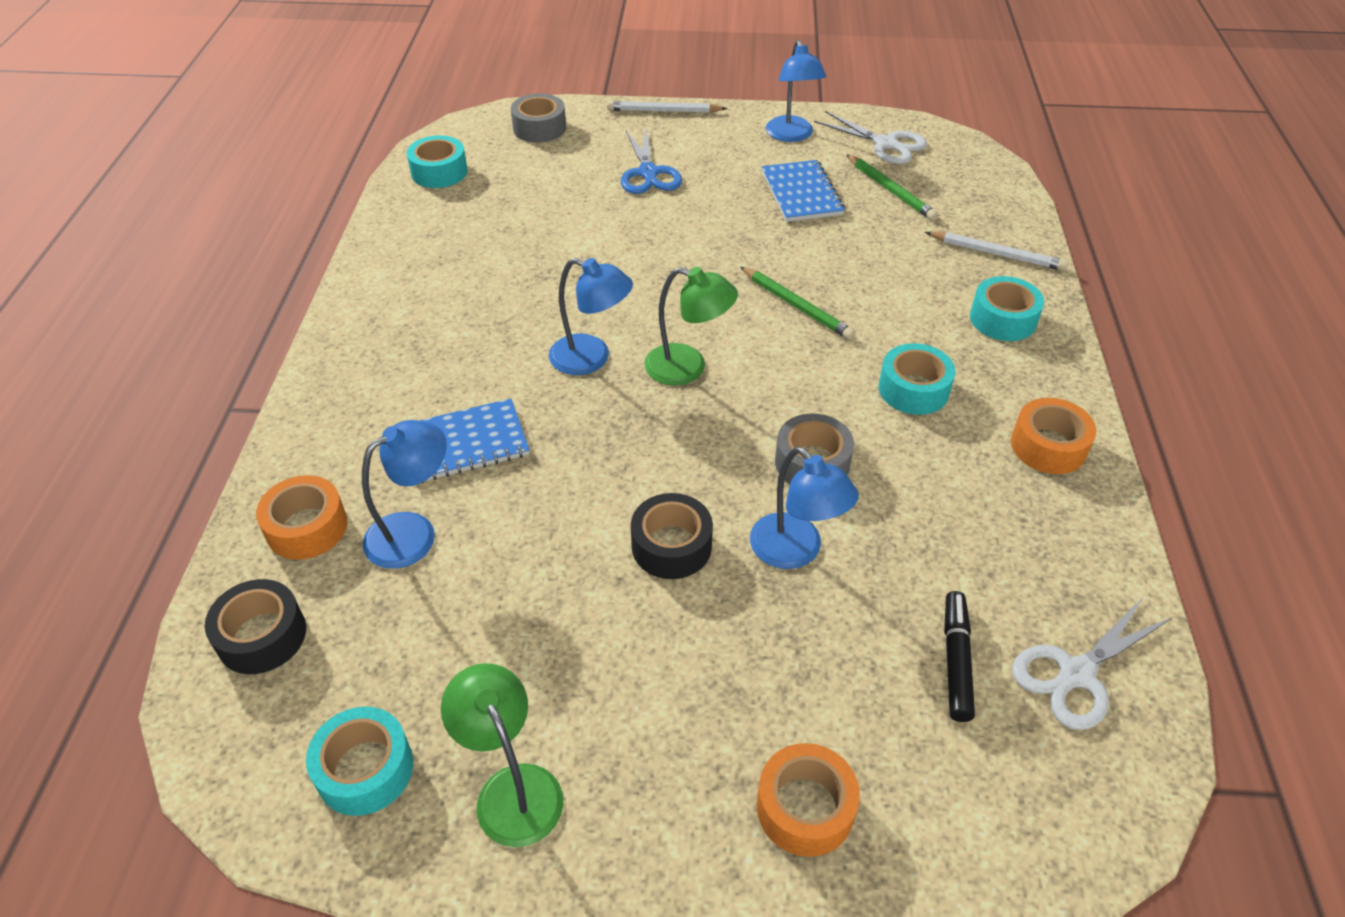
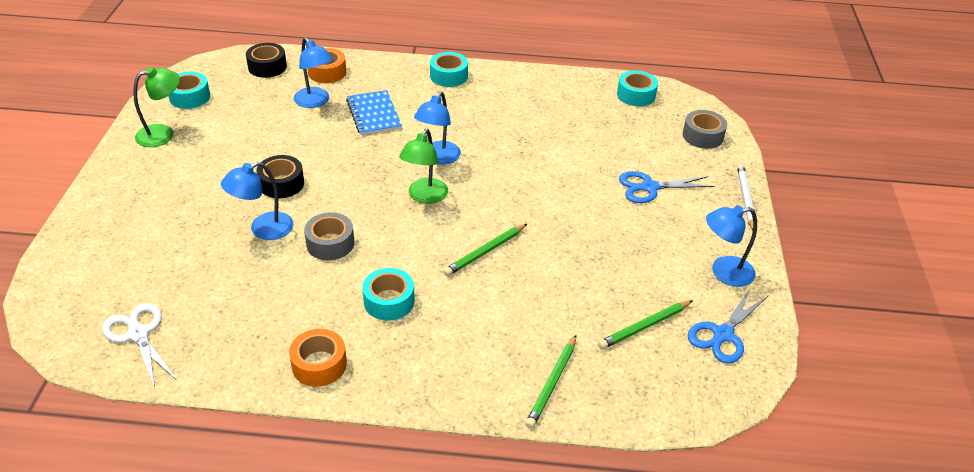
camera: 90 degrees right, 5 degrees down
orange tape [757,743,860,857] -> none
blue notebook [762,160,845,222] -> none
white scissors [814,111,927,164] -> blue scissors [687,289,768,364]
white pencil [925,231,1068,271] -> green pencil [525,335,576,429]
black marker [944,591,975,722] -> none
turquoise tape [970,276,1044,341] -> turquoise tape moved to [430,52,468,87]

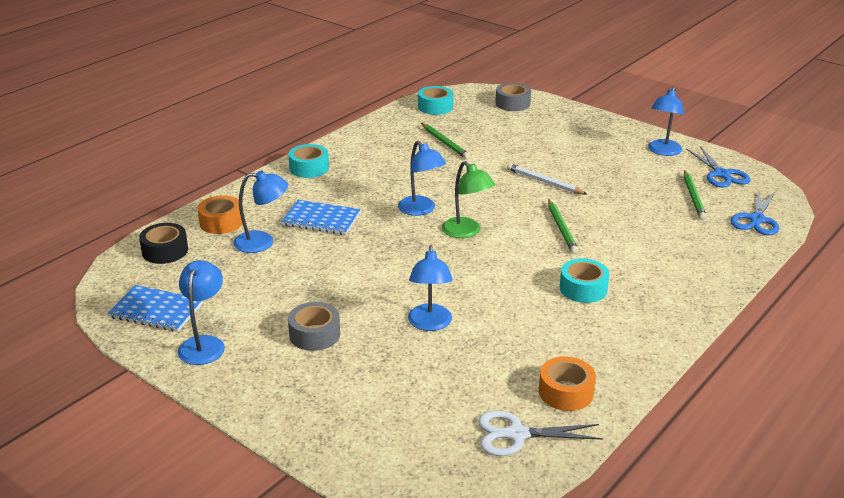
camera: 55 degrees left, 10 degrees down
green lamp [134,67,180,147] -> blue lamp [178,260,225,365]
turquoise tape [168,72,210,109] -> blue notebook [108,285,203,332]
black tape [256,155,304,198] -> none
orange tape [289,329,347,387] -> orange tape moved to [539,356,596,411]
grey tape [304,212,354,260] -> grey tape moved to [288,302,340,351]
green pencil [525,335,576,429] -> green pencil moved to [421,123,470,159]
blue scissors [619,171,714,203] -> blue scissors moved to [731,191,779,235]
white pencil [737,164,754,231] -> white pencil moved to [507,163,588,195]

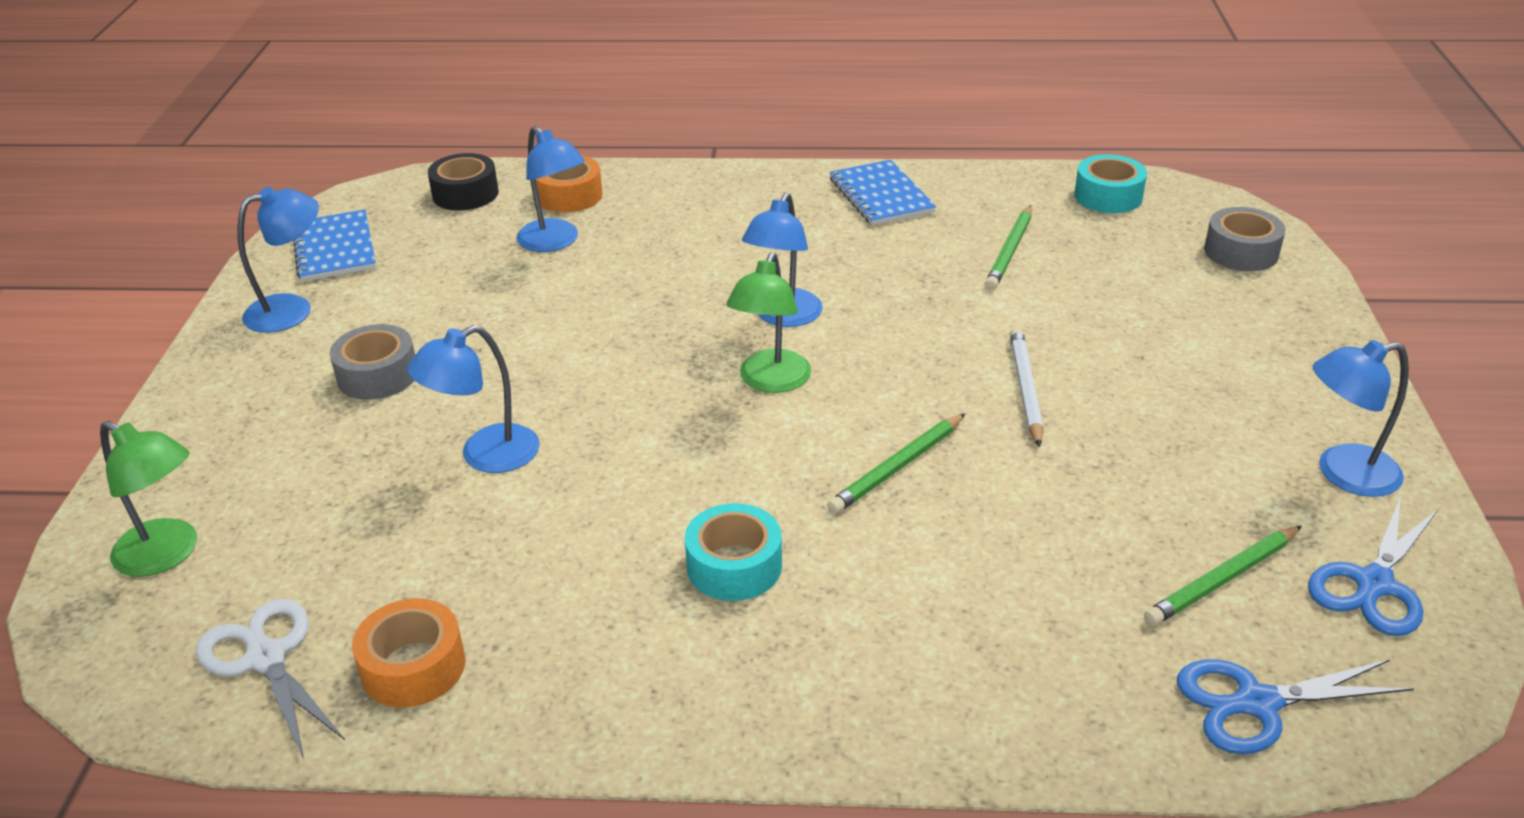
camera: 55 degrees right, 5 degrees up
blue notebook [281,200,361,235] -> blue notebook moved to [830,160,936,226]
turquoise tape [288,144,329,178] -> none
none -> green lamp [100,421,197,577]

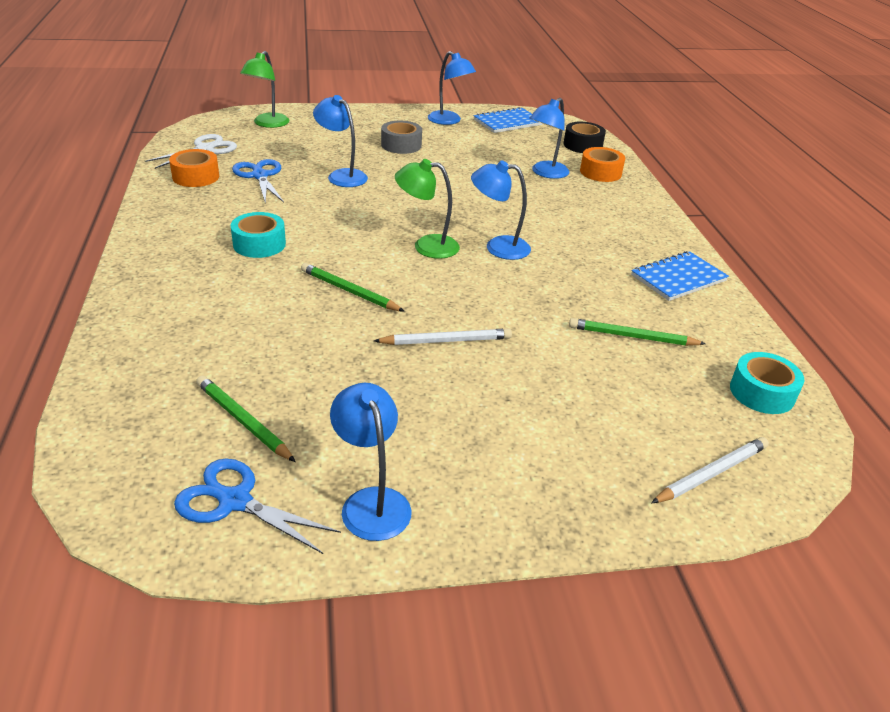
camera: 75 degrees right, 0 degrees up
blue scissors [1177,659,1414,754] -> blue scissors moved to [232,159,284,203]
grey tape [1204,207,1285,271] -> white pencil [651,437,769,503]

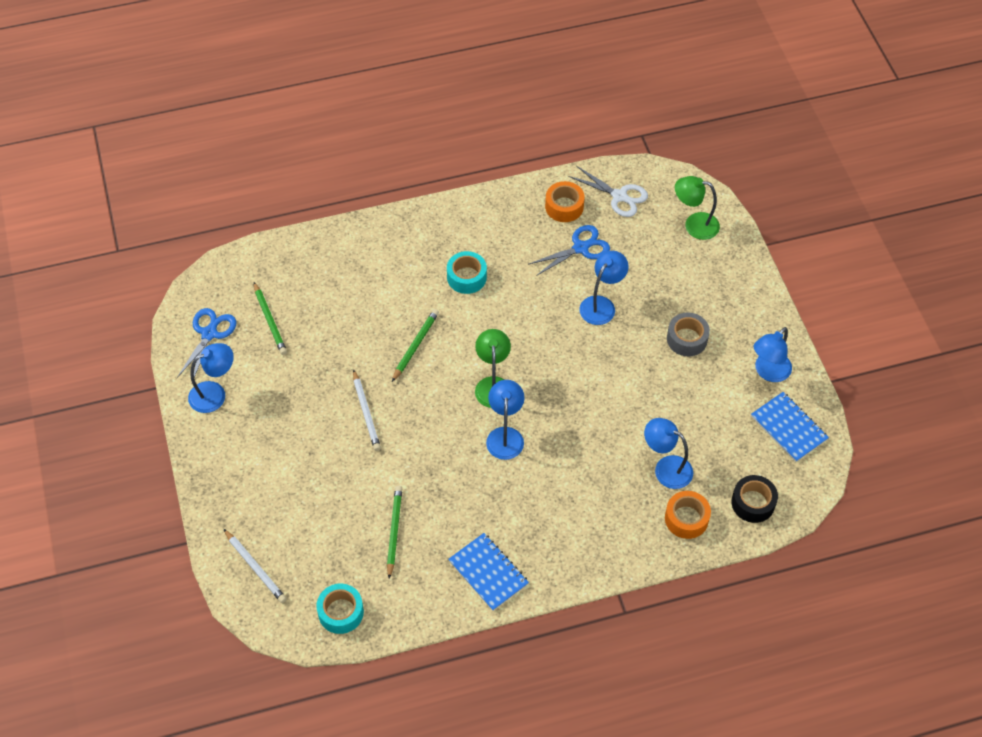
camera: 85 degrees right, 20 degrees up
green pencil [196,376,296,462] -> green pencil turned 120 degrees clockwise [254,282,287,355]

